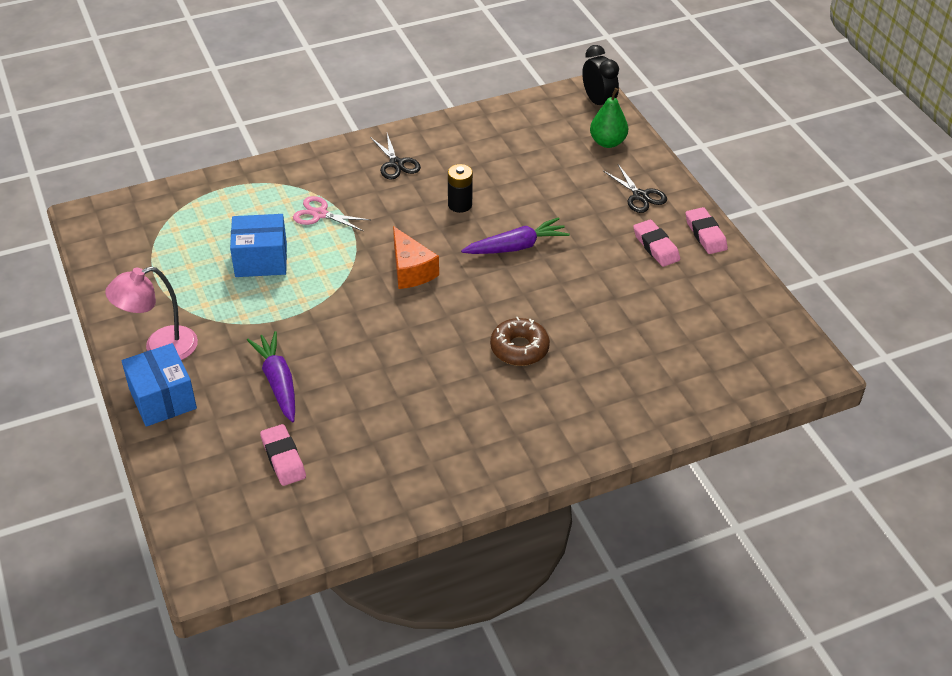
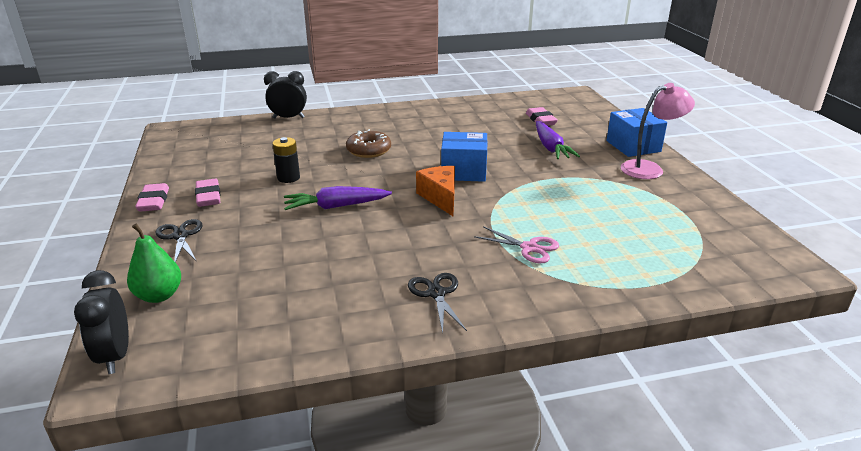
camera: 170 degrees left, 15 degrees down
blue box [230,214,287,277] -> blue box moved to [441,132,488,182]
black battery [448,164,473,213] -> black battery moved to [272,137,300,183]
none -> black clock [264,71,307,119]

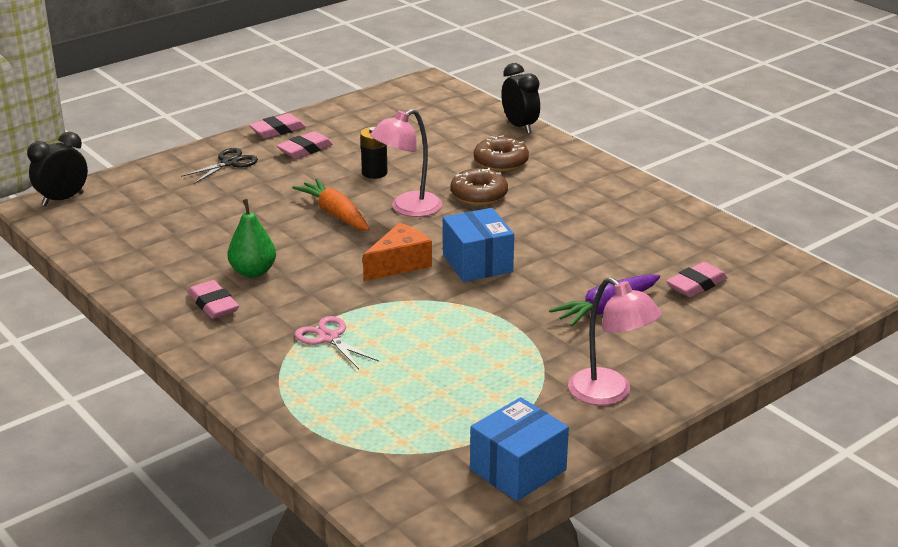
camera: 65 degrees right, 0 degrees up
green pear [127,223,181,303] -> green pear moved to [227,199,276,278]
purple carrot [284,186,392,210] -> orange carrot [292,179,369,231]
black scissors [408,273,467,334] -> pink eraser [188,280,239,319]
pink scissors [474,226,559,263] -> pink scissors turned 135 degrees clockwise [295,316,379,369]
blue box [606,108,667,157] -> blue box moved to [470,397,569,501]
none -> pink lamp [370,109,442,217]
none -> brown donut [474,136,529,171]

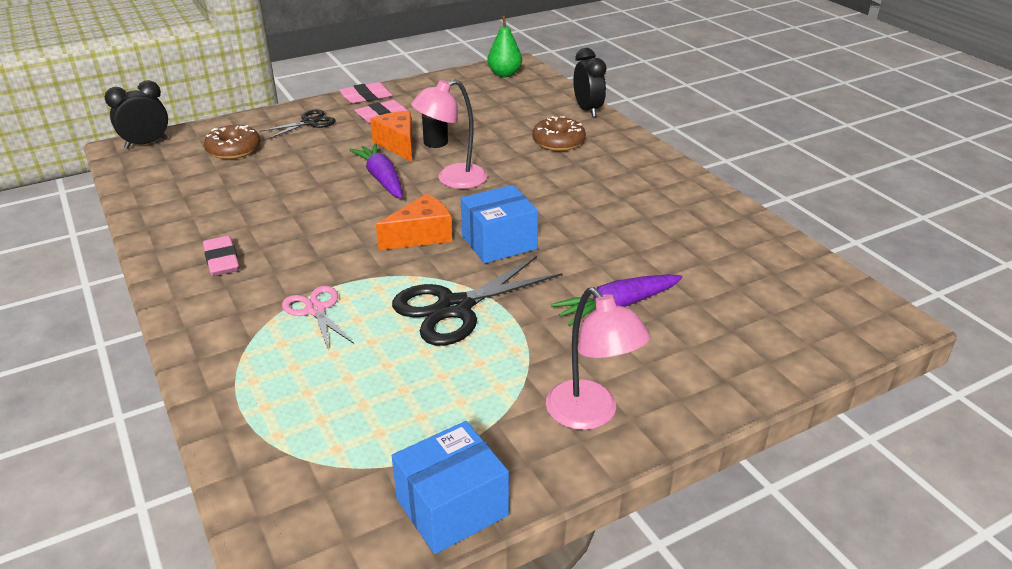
camera: 10 degrees right, 5 degrees up
green pear [227,199,276,278] -> green pear moved to [488,16,522,77]
orange carrot [292,179,369,231] -> purple carrot [349,143,403,198]
blue box [443,208,514,282] -> blue box turned 75 degrees clockwise [461,185,538,263]
brown donut [450,168,508,205] -> brown donut moved to [204,125,260,159]
pink eraser [666,262,728,297] -> none
none -> orange cheese [370,111,412,162]
none -> black scissors [392,256,562,346]

